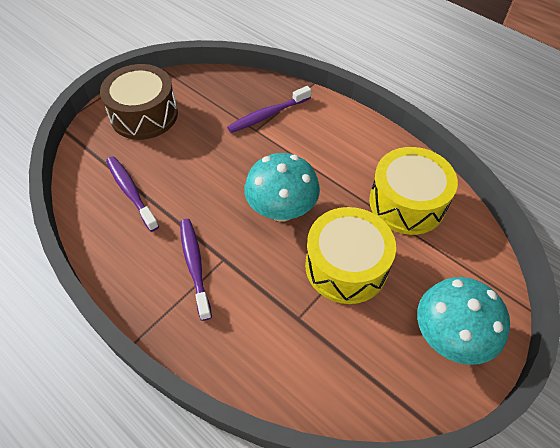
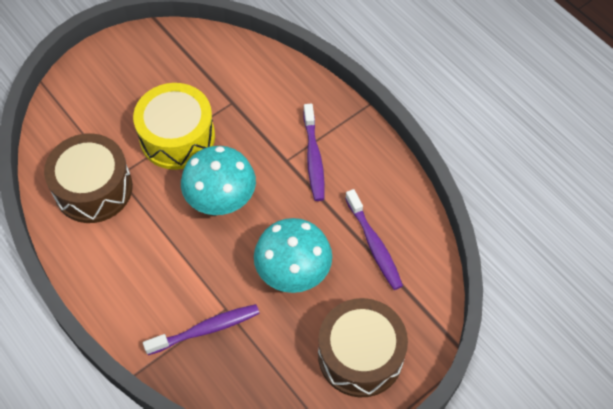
camera: 170 degrees left, 5 degrees up
yellow drum [369,147,458,235] -> brown drum [44,133,133,223]
turquoise mushroom [417,277,510,365] -> turquoise mushroom moved to [254,218,332,293]

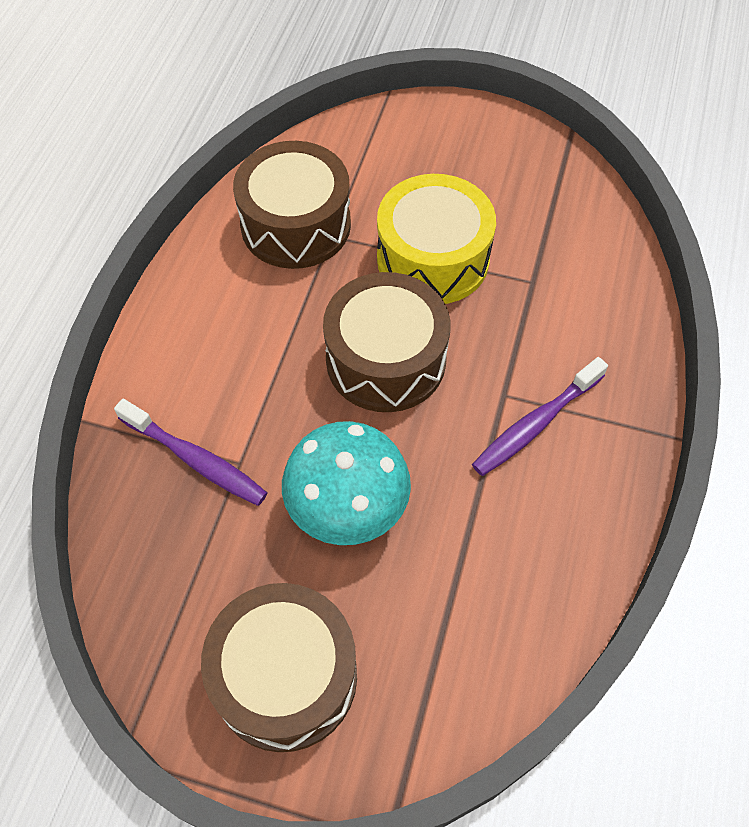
camera: 55 degrees right, 0 degrees up
turquoise mushroom [181,146,256,215] -> brown drum [323,272,450,412]
purple toothbrush [345,189,403,290] -> none

